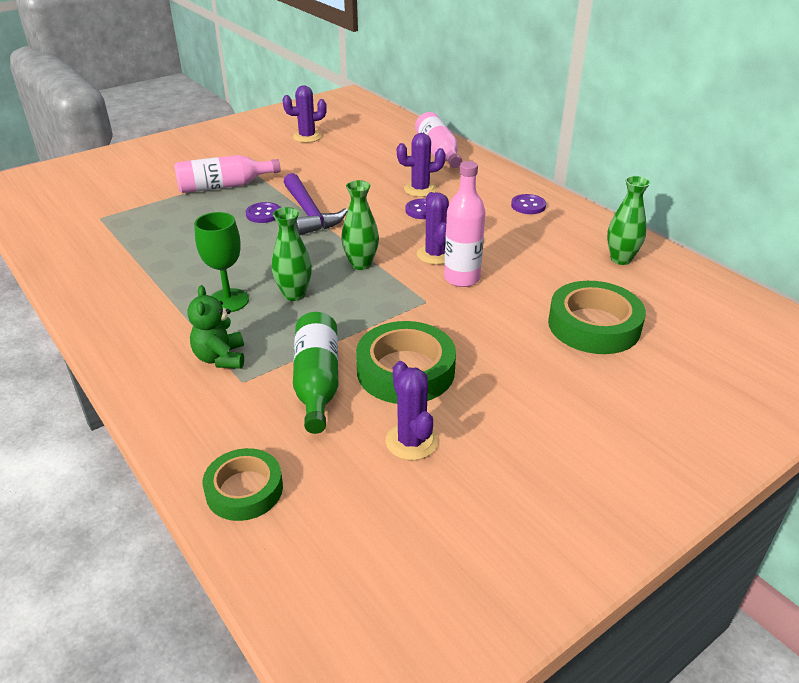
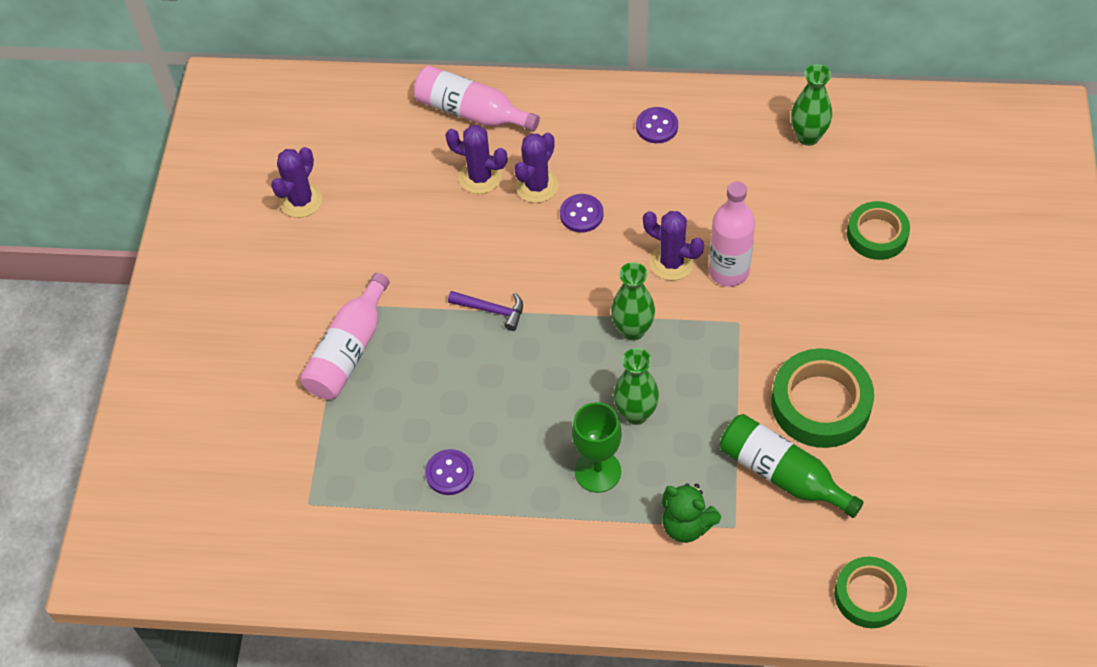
camera: 45 degrees left, 20 degrees up
purple button [246,202,280,223] -> purple button moved to [425,449,474,495]
purple hammer [284,173,348,235] -> purple hammer [448,291,523,331], size x0.56
purple cactus [386,361,438,460] -> purple cactus moved to [445,125,507,194]
green tape [548,281,646,354] -> green tape [847,201,910,260], size x0.65

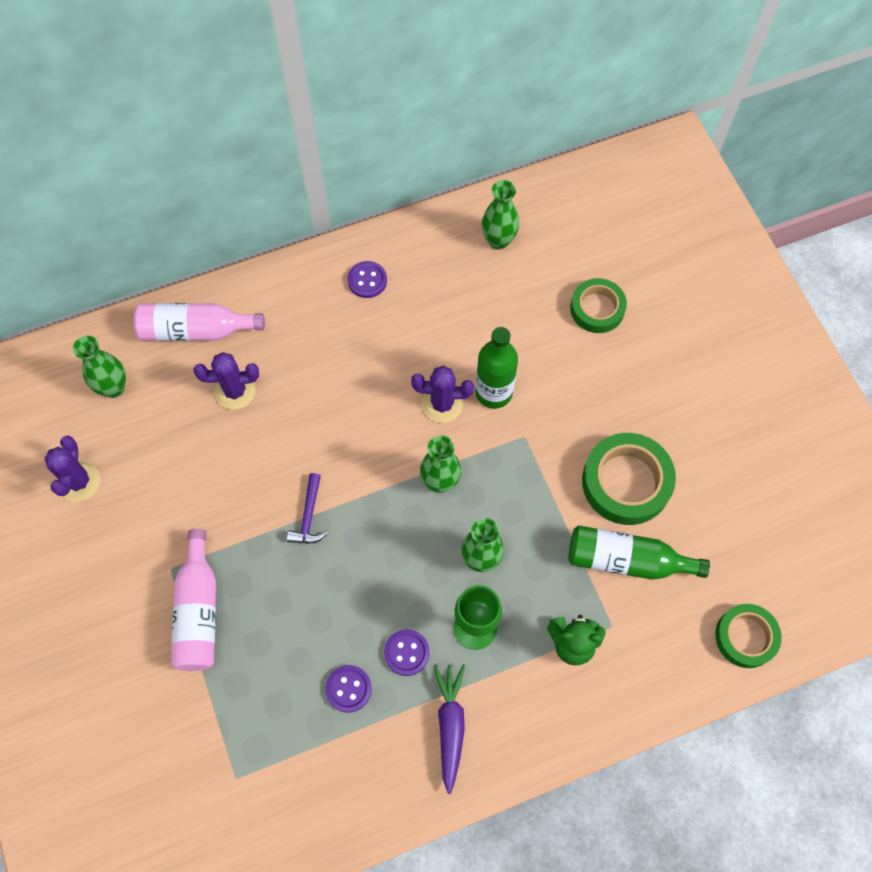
camera: 30 degrees left, 10 degrees up
purple hammer [448,291,523,331] -> purple hammer turned 105 degrees clockwise [287,473,327,544]
purple cactus [514,133,559,203] -> none
purple button [560,194,604,233] -> purple button moved to [384,629,430,676]
pink bottle [709,181,755,287] -> green bottle [476,327,518,409]
none -> green vase [73,336,126,398]
none -> purple carrot [434,664,465,794]

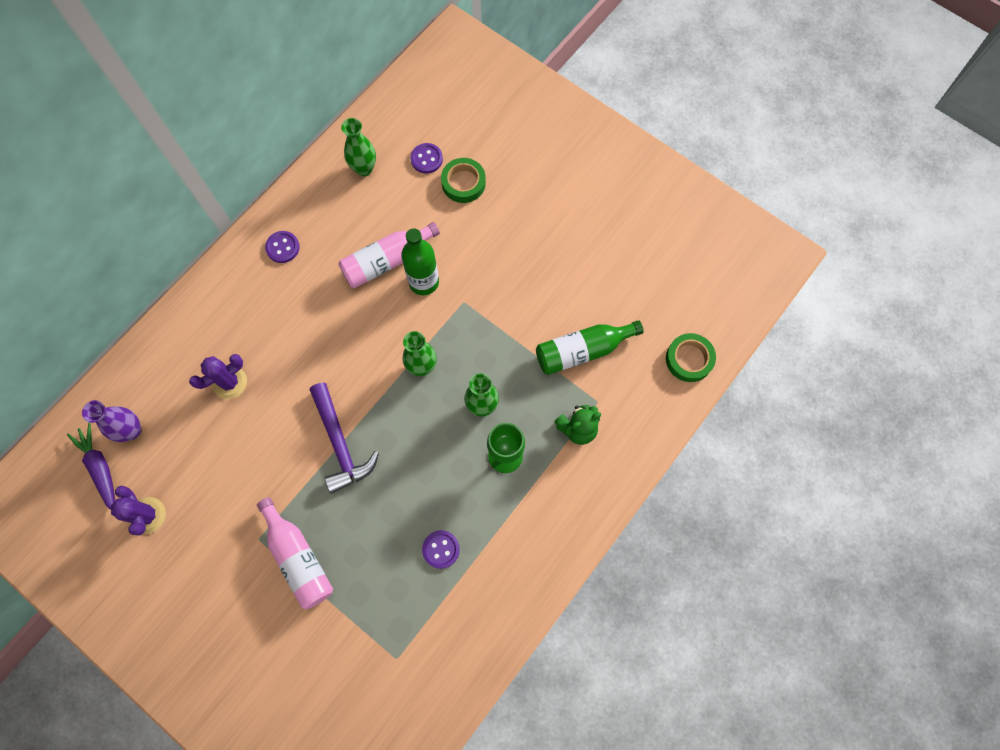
camera: 30 degrees left, 5 degrees up
green vase [73,336,126,398] -> purple vase [82,400,142,442]
pink bottle [134,303,265,341] -> pink bottle moved to [338,222,440,288]
purple hammer [287,473,327,544] -> purple hammer [310,382,379,494], size x1.79
purple button [384,629,430,676] -> purple button moved to [410,143,443,174]
purple cactus [411,366,474,423] -> none
purple carrot [434,664,465,794] -> purple carrot moved to [67,422,115,510]
green tape [582,433,676,525] -> none

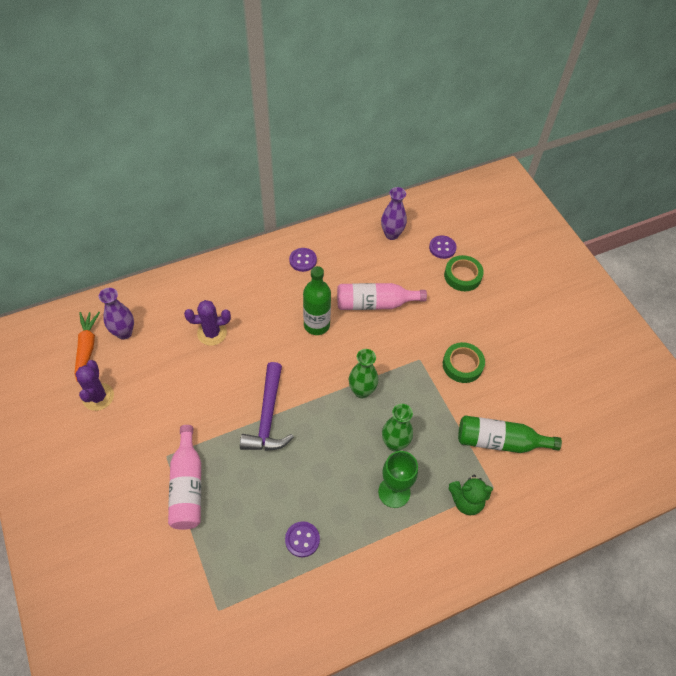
camera: 25 degrees right, 15 degrees down
purple carrot [67,422,115,510] -> orange carrot [75,312,100,382]
green vase [341,118,376,176] -> purple vase [381,187,407,240]
green bottle [401,228,439,295] -> green bottle moved to [303,266,331,335]
green tape [666,333,716,382] -> green tape moved to [443,342,485,383]

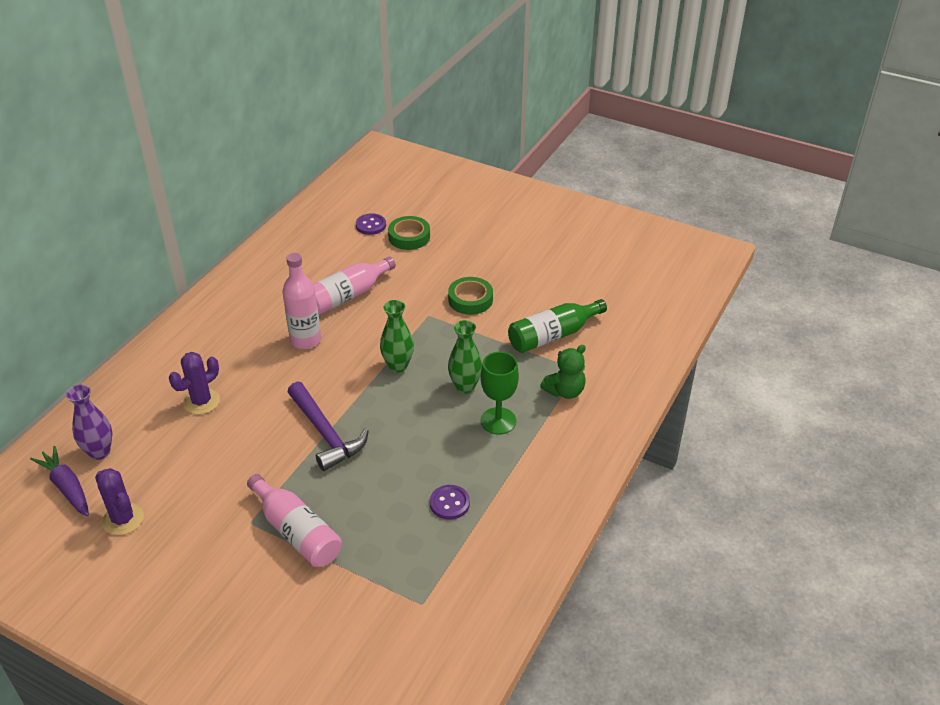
camera: 35 degrees left, 15 degrees down
orange carrot [75,312,100,382] -> purple carrot [30,446,89,516]
purple button [289,248,317,272] -> none
green bottle [303,266,331,335] -> pink bottle [282,253,321,349]
purple vase [381,187,407,240] -> none

